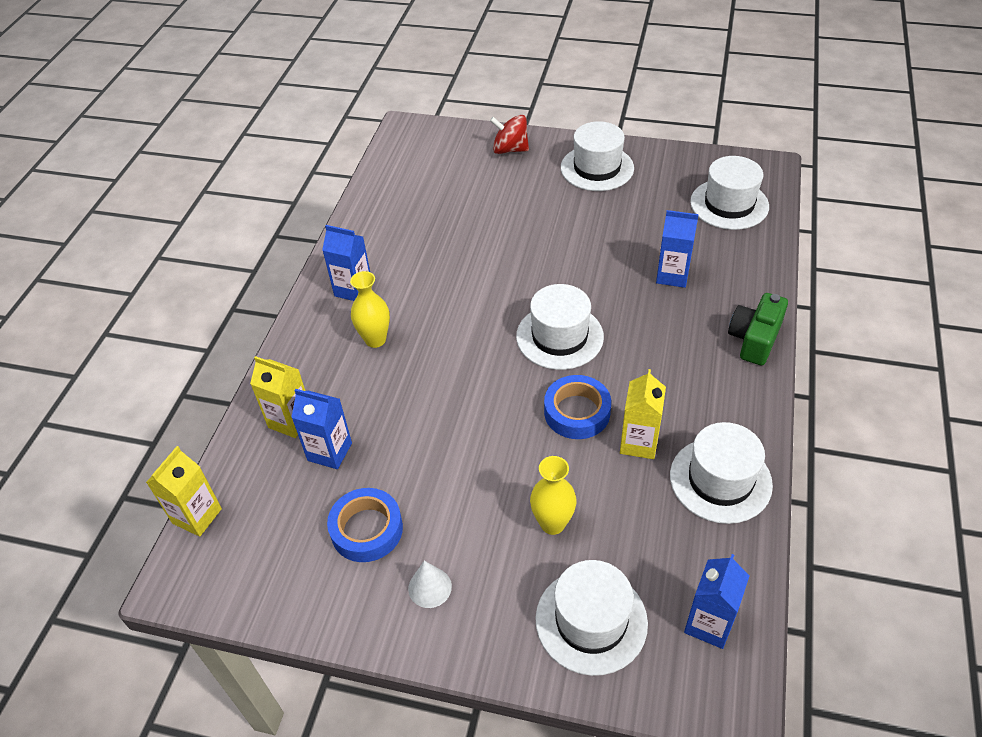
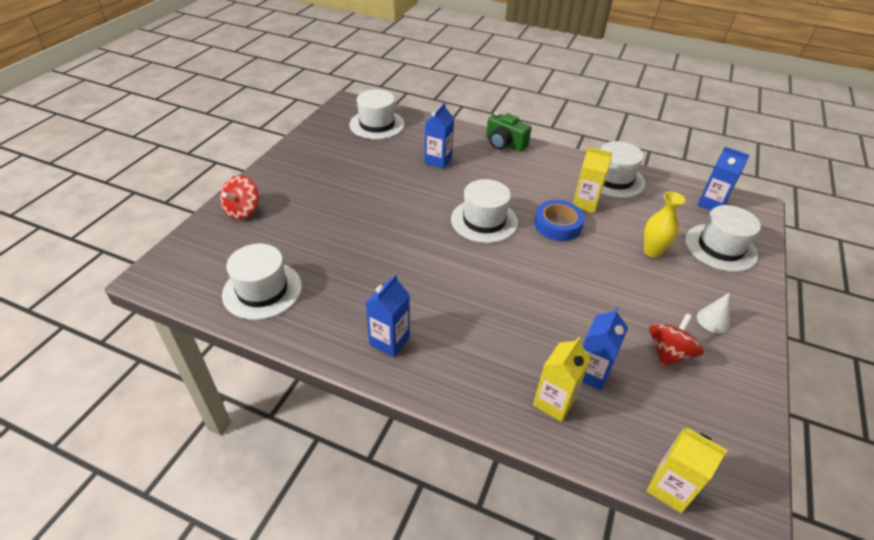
camera: 85 degrees left, 5 degrees down
blue tape [327,488,403,562] -> red spinning top [649,313,704,367]
yellow vase [350,271,390,348] -> none
white hat [561,121,634,191] -> white hat moved to [222,243,302,320]

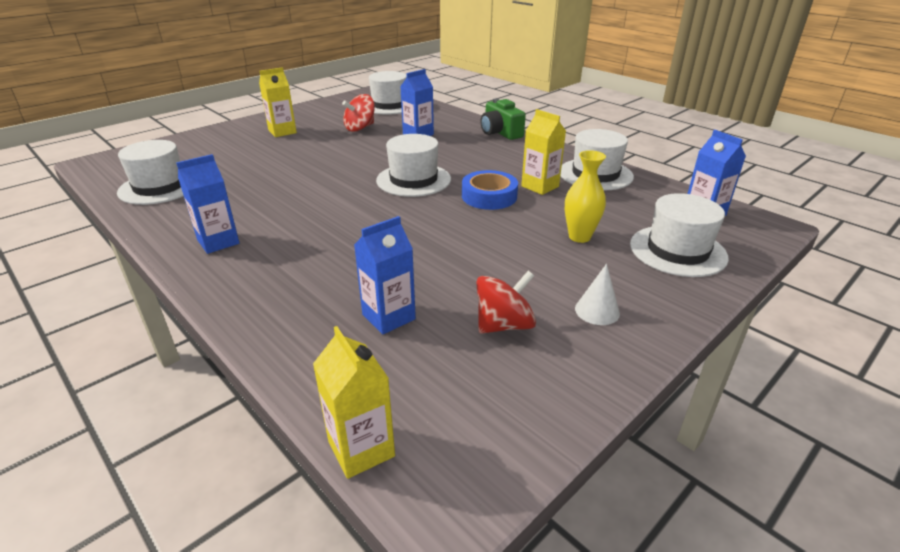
camera: 25 degrees right, 10 degrees down
red spinning top [220,175,259,220] -> red spinning top moved to [342,94,375,132]
yellow carton [533,337,591,422] -> yellow carton moved to [259,67,297,137]

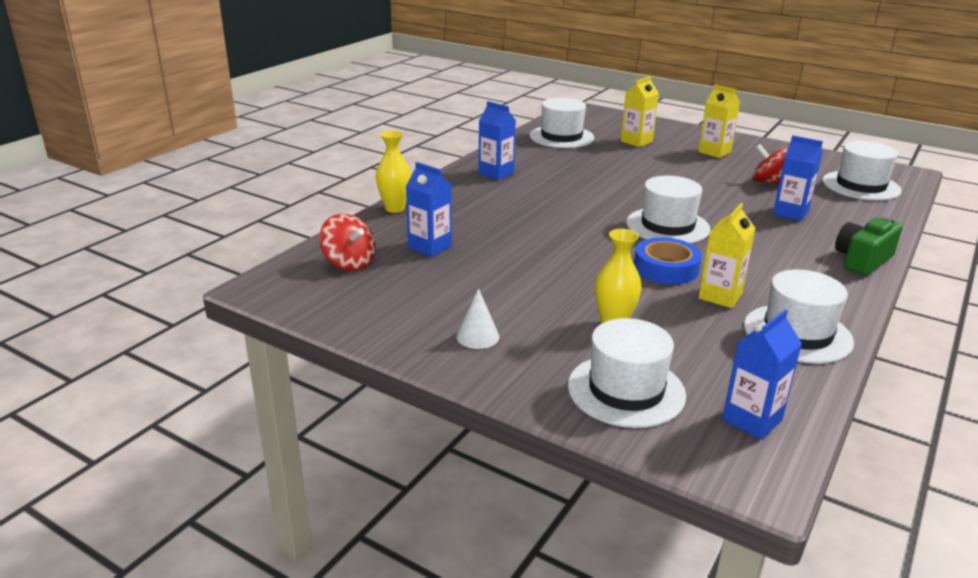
camera: 75 degrees right, 5 degrees down
yellow carton [313,326,395,479] -> yellow carton moved to [621,76,659,147]
red spinning top [476,271,536,334] -> red spinning top moved to [319,214,376,271]
none -> yellow vase [376,130,411,213]

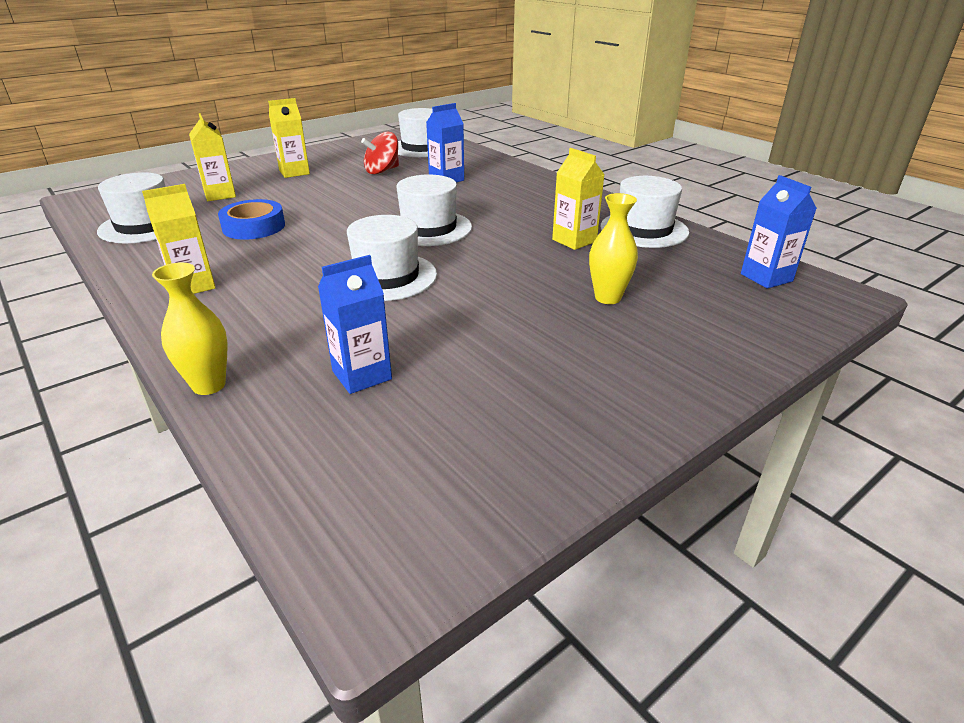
camera: 70 degrees left, 5 degrees up
red spinning top [319,214,376,271] -> none
white cone [456,288,499,349] -> none
blue carton [478,101,516,180] -> yellow carton [142,184,216,294]
white hat [568,318,686,428] -> white hat moved to [347,215,437,301]
blue tape [634,237,702,284] -> blue tape moved to [218,199,285,240]
green camera [835,217,903,275] -> none

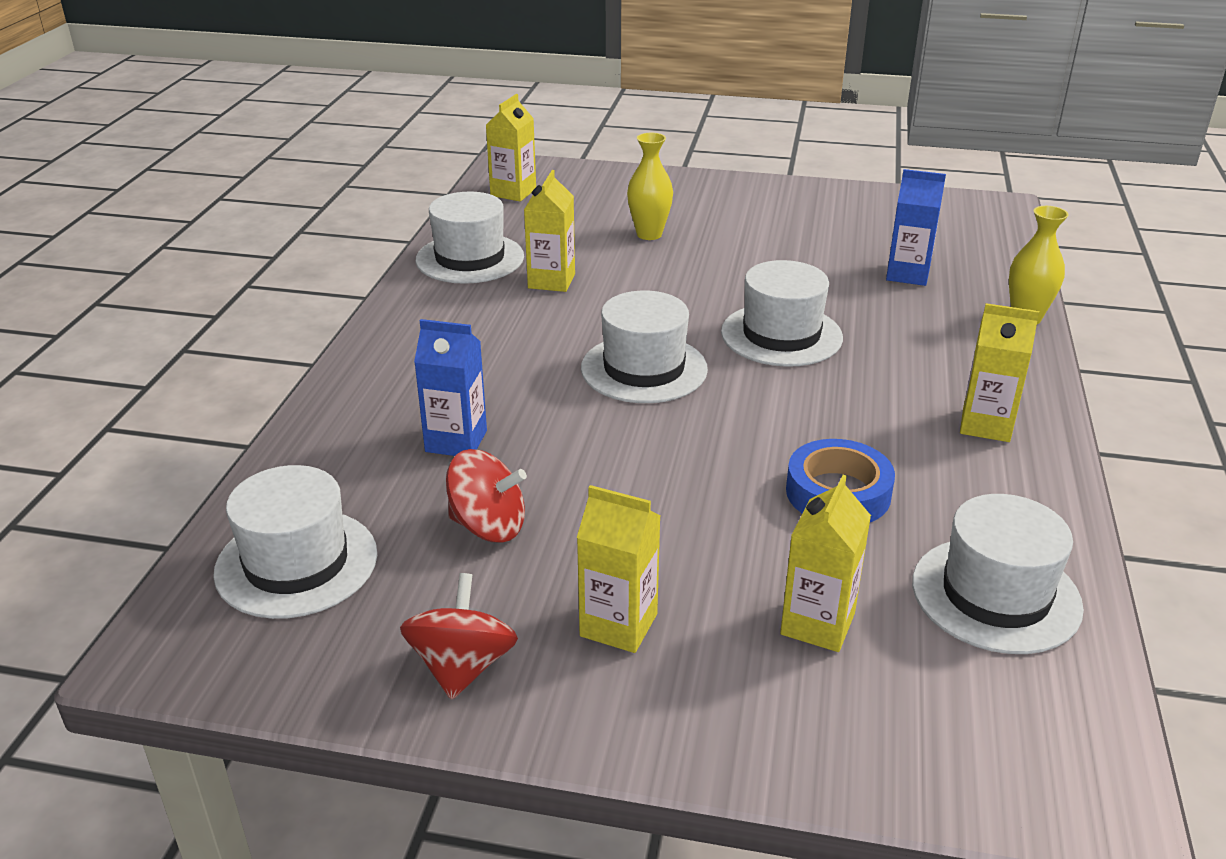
camera: 130 degrees left, 0 degrees up
blue carton [741,175,817,289] -> yellow carton [486,94,536,202]
none -> red spinning top [400,573,518,700]

